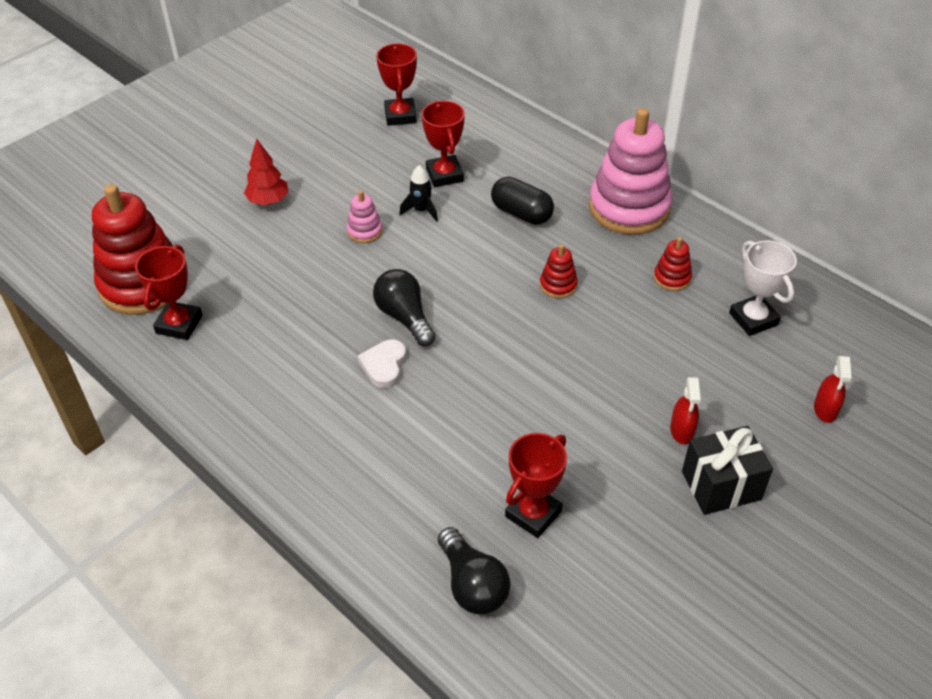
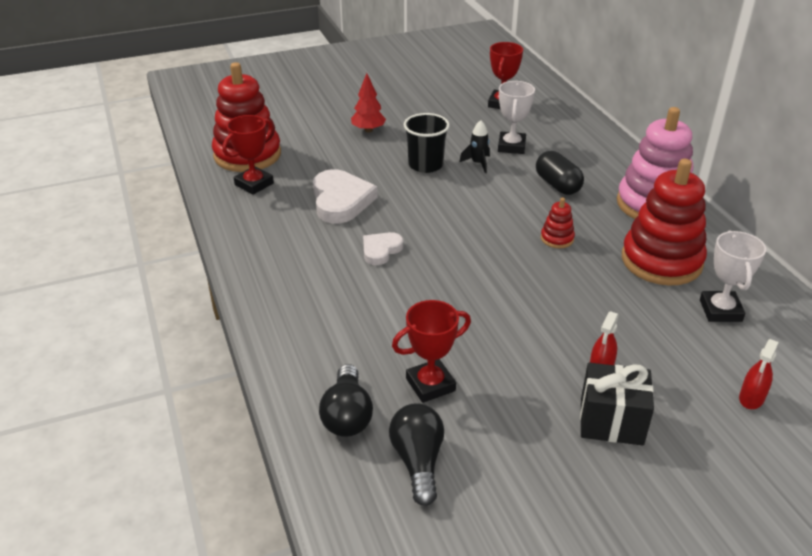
camera: 25 degrees right, 10 degrees down
pink stacking toy [347,191,383,243] -> black cup [404,113,450,173]
black light bulb [373,269,436,346] -> black light bulb moved to [389,403,444,506]
red trophy [421,101,465,187] -> white trophy [498,81,535,154]
red stacking toy [654,237,692,291] -> red stacking toy [622,159,707,286], size x2.32
none -> white heart [313,169,378,223]

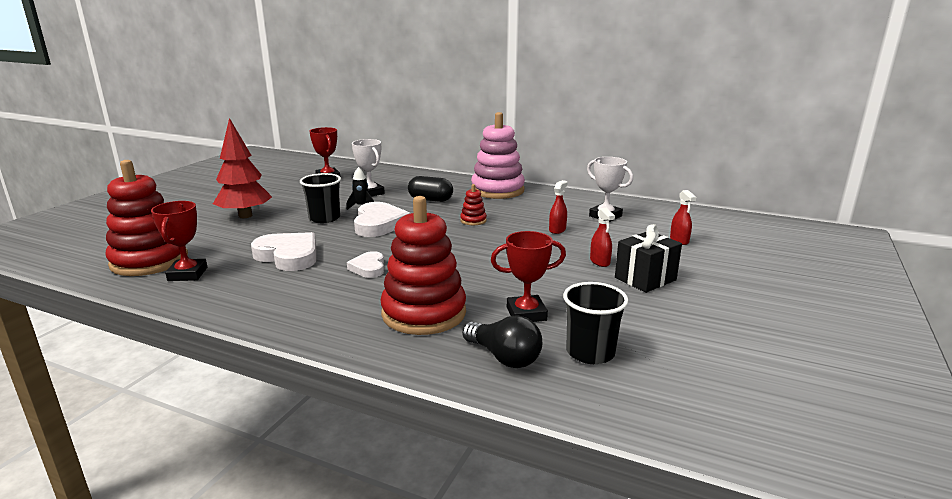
camera: 45 degrees left, 15 degrees down
red tree [351,73,386,132] -> red tree [213,118,272,218], size x1.69
black light bulb [389,403,444,506] -> black cup [563,282,629,364]
red trophy [392,300,471,403] -> red trophy turned 60 degrees clockwise [491,231,566,322]
red stacking toy [622,159,707,286] -> red stacking toy moved to [381,196,466,335]
none -> white heart [354,202,410,237]
none -> red spray bottle [549,180,568,234]

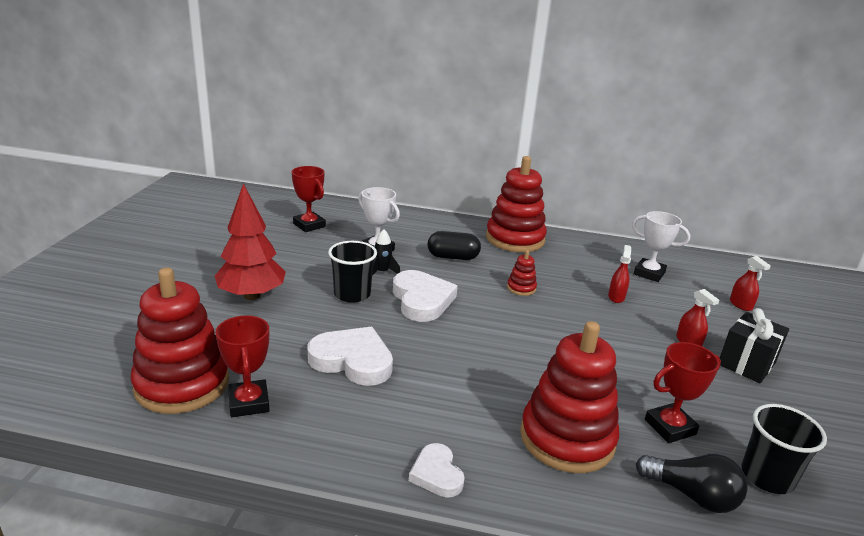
camera: 15 degrees left, 5 degrees up
white heart [347,251,384,278] -> white heart moved to [409,443,465,498]
pink stacking toy [471,112,525,199] -> red stacking toy [486,156,547,252]

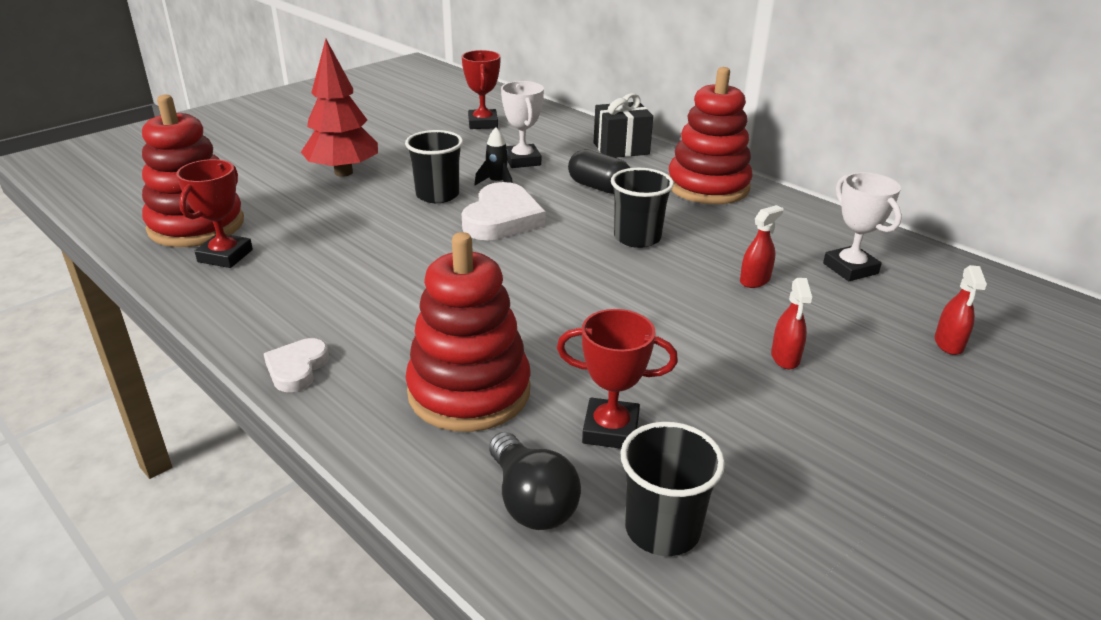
camera: 35 degrees right, 5 degrees up
white heart [307,327,393,386] -> none
red stacking toy [507,250,537,296] -> black cup [611,168,674,248]
black gift [720,308,789,383] -> black gift moved to [594,93,653,158]

